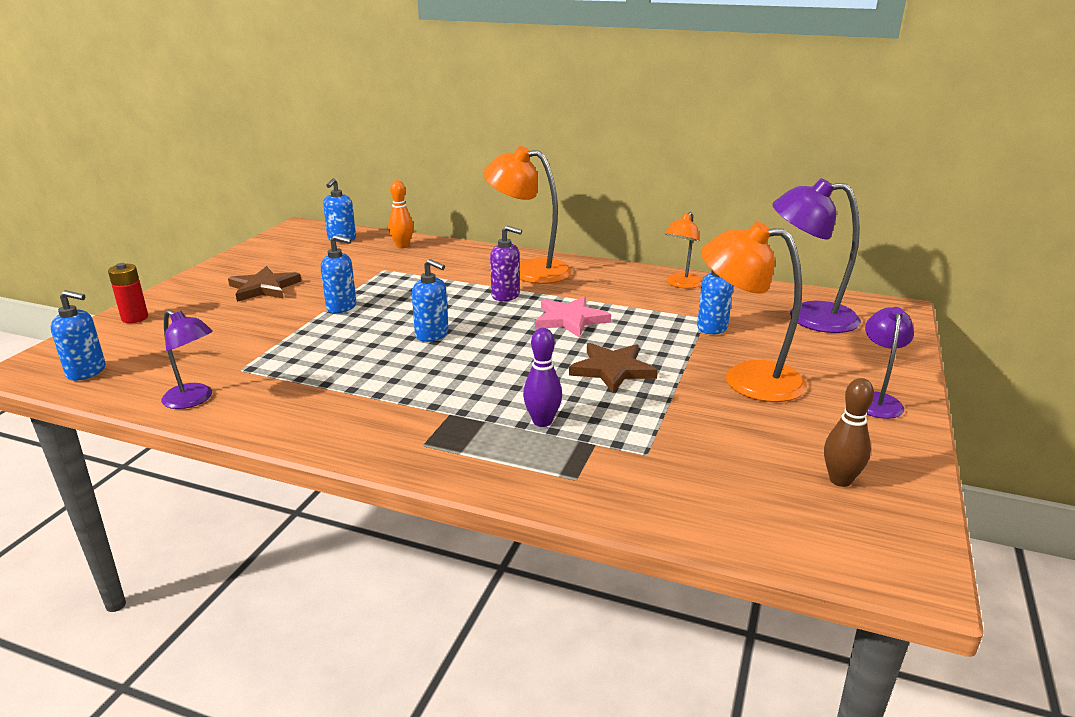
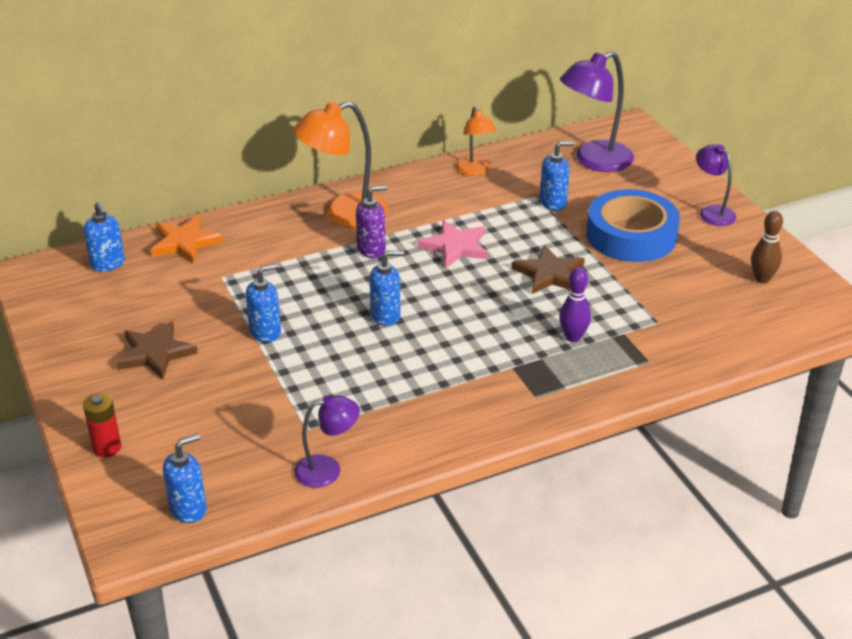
camera: 45 degrees left, 10 degrees up
orange bowling pin [388,180,414,248] -> orange star [151,216,223,263]
orange lamp [701,222,807,402] -> blue tape [586,189,680,262]

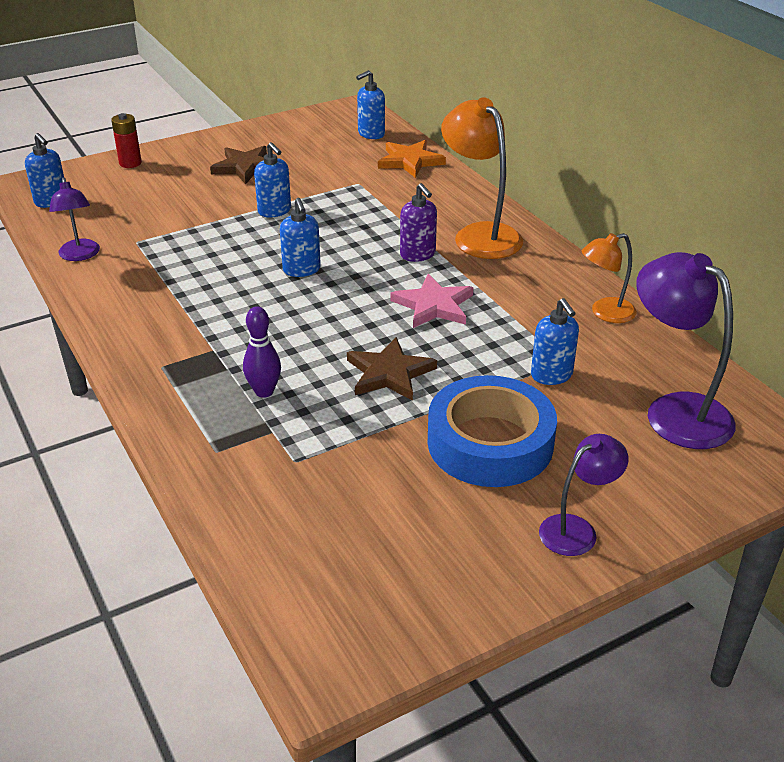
camera: 85 degrees right, 0 degrees up
brown bowling pin [751,211,783,283] -> none

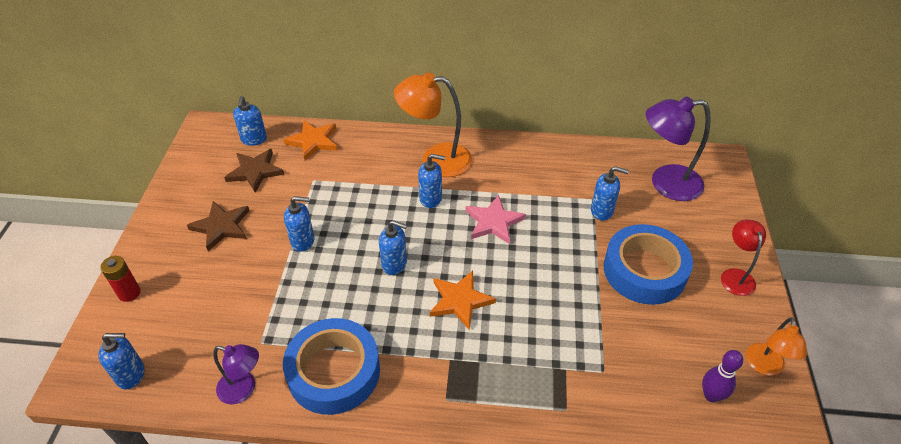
camera: 55 degrees left, 10 degrees up
purple bowling pin [243,306,281,398] -> purple bowling pin moved to [702,350,743,402]
brown star [347,337,437,401] -> brown star moved to [224,149,284,193]
purple soap dispenser [400,183,437,262] -> blue soap dispenser [418,154,445,208]
purple lamp [539,434,629,556] -> red lamp [721,219,766,296]
orange lamp [582,233,637,323] -> orange lamp moved to [746,317,807,376]
none -> blue tape [283,318,380,415]
none -> orange star [430,271,496,330]

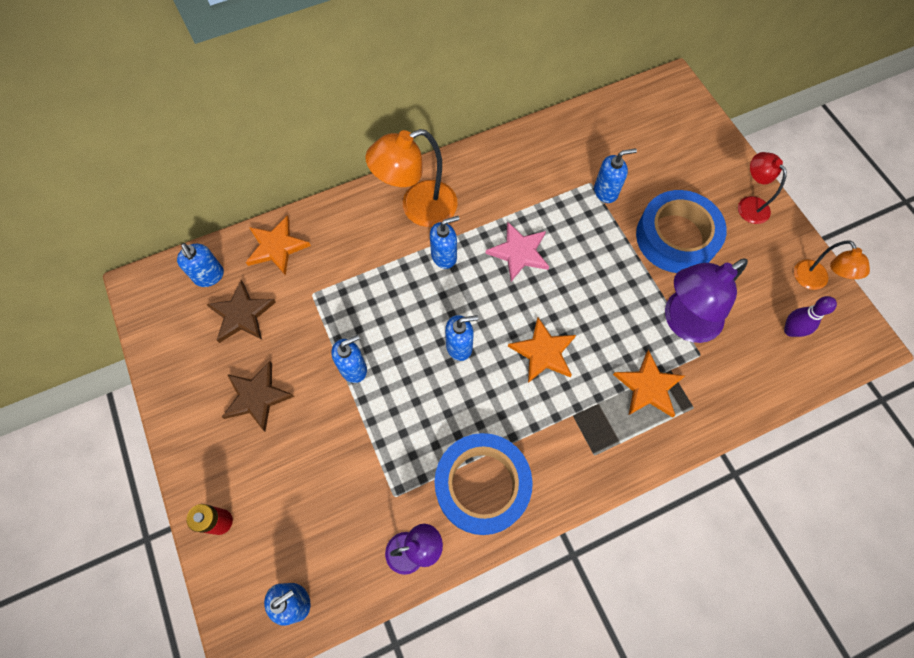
camera: 30 degrees left, 20 degrees up
purple lamp [645,97,711,201] -> purple lamp moved to [665,258,748,343]
none -> orange star [613,350,685,418]

